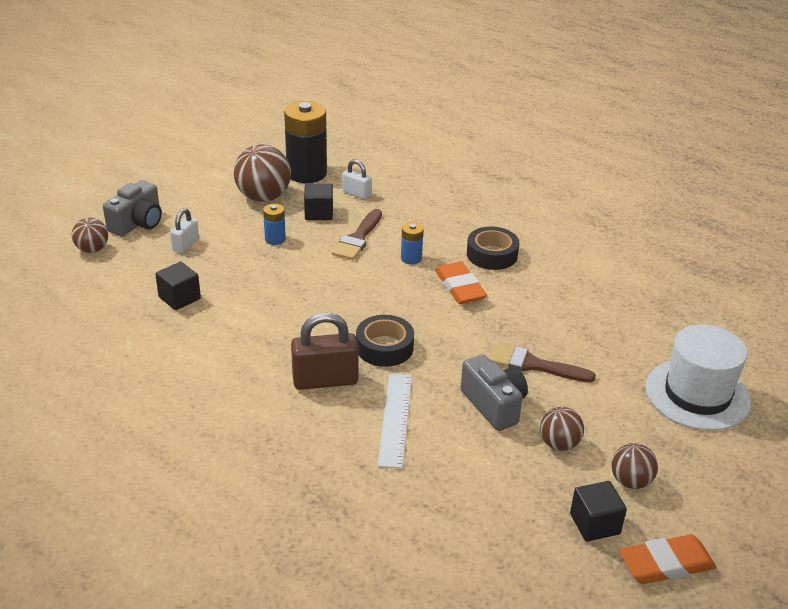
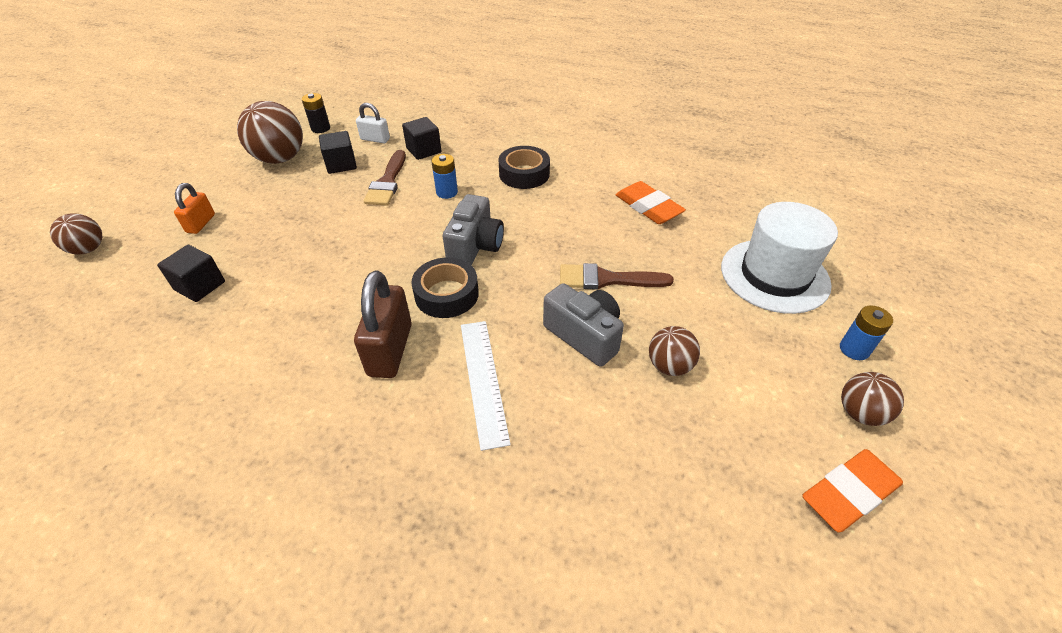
camera: 15 degrees left, 10 degrees up
grey camera [103,180,162,237] -> grey camera moved to [443,194,504,265]
white padlock [170,208,199,253] -> orange padlock [174,183,215,234]
blue battery [263,204,286,245] -> blue battery moved to [840,305,893,360]
black battery [284,101,327,183] -> black battery [302,93,330,133], size x0.47
brown padlock [291,313,359,390] -> brown padlock turned 60 degrees counterclockwise [354,271,412,378]
orange eraser [435,262,487,304] -> orange eraser moved to [616,181,686,224]
black cube [570,481,627,542] -> black cube moved to [402,117,441,160]
brown ball [611,443,658,489] -> brown ball moved to [841,372,904,426]

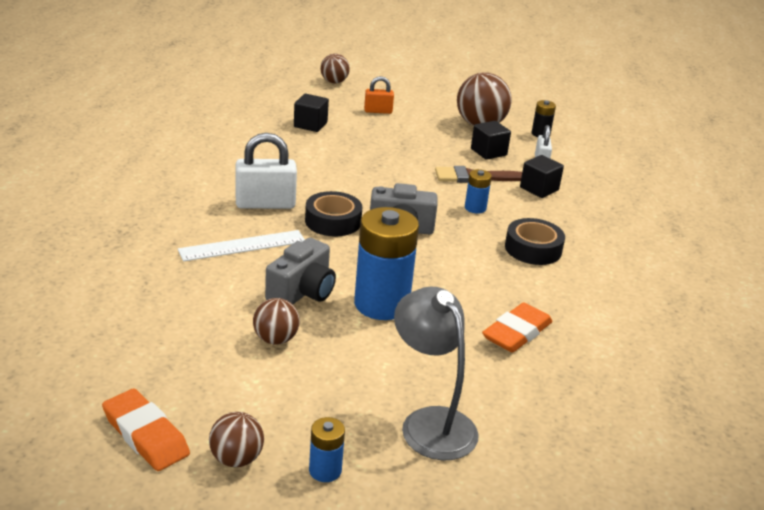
camera: 75 degrees right, 15 degrees down
brown padlock [354,271,412,378] -> white padlock [236,133,297,209]
brown brush [560,263,674,290] -> blue battery [354,207,419,320]
white hat [721,202,838,314] -> grey lamp [394,287,479,461]

